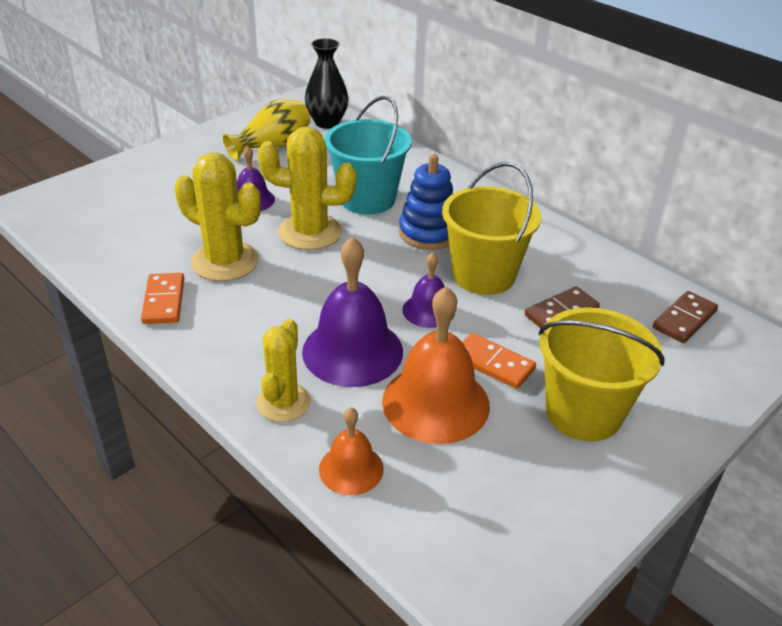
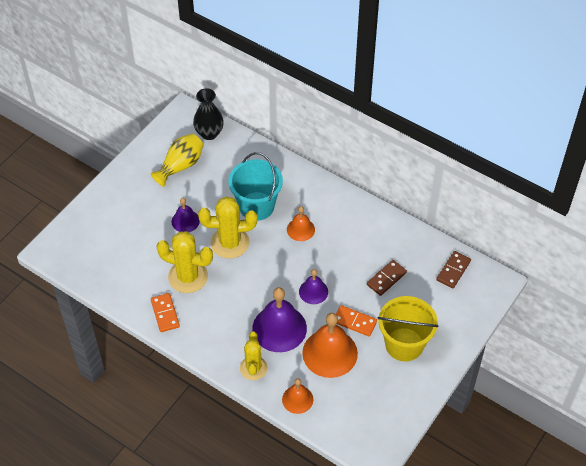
camera: 10 degrees left, 15 degrees up
blue stacking toy [399,154,453,250] -> orange bell [287,206,315,241]
yellow bucket [442,162,542,295] -> none

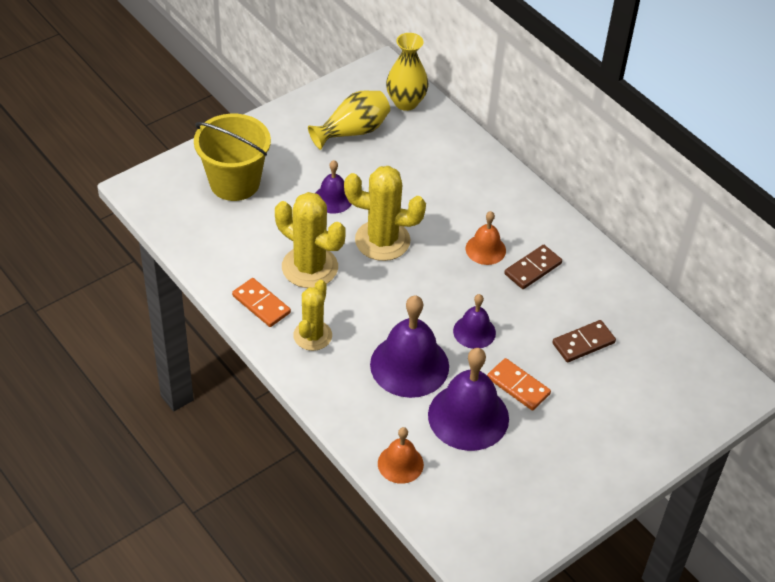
camera: 15 degrees right, 5 degrees down
orange domino [151,293,180,332] -> orange domino turned 45 degrees counterclockwise [232,278,291,327]
black vase [193,88,224,140] -> yellow vase [386,33,428,111]
turquoise bucket [229,152,283,221] -> none
yellow cactus [240,332,268,380] -> yellow cactus moved to [293,280,332,351]
orange bell [302,313,358,378] -> purple bell [428,348,509,451]
yellow bucket [378,296,439,361] -> yellow bucket moved to [194,114,271,201]
brown domino [436,251,471,288] -> brown domino moved to [504,245,562,289]

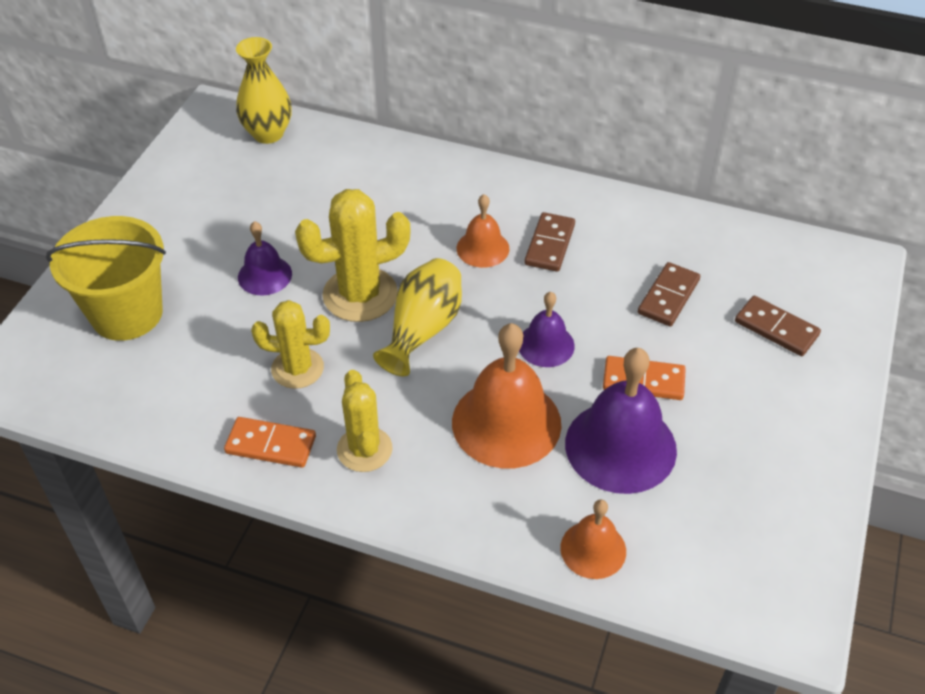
camera: 30 degrees left, 0 degrees up
yellow cactus [275,192,346,288] -> yellow cactus [251,300,330,389], size x0.66
yellow vase [308,91,390,150] -> yellow vase moved to [373,258,462,376]
purple bell [370,295,449,398] -> orange bell [452,323,561,468]
none -> brown domino [735,295,821,356]

